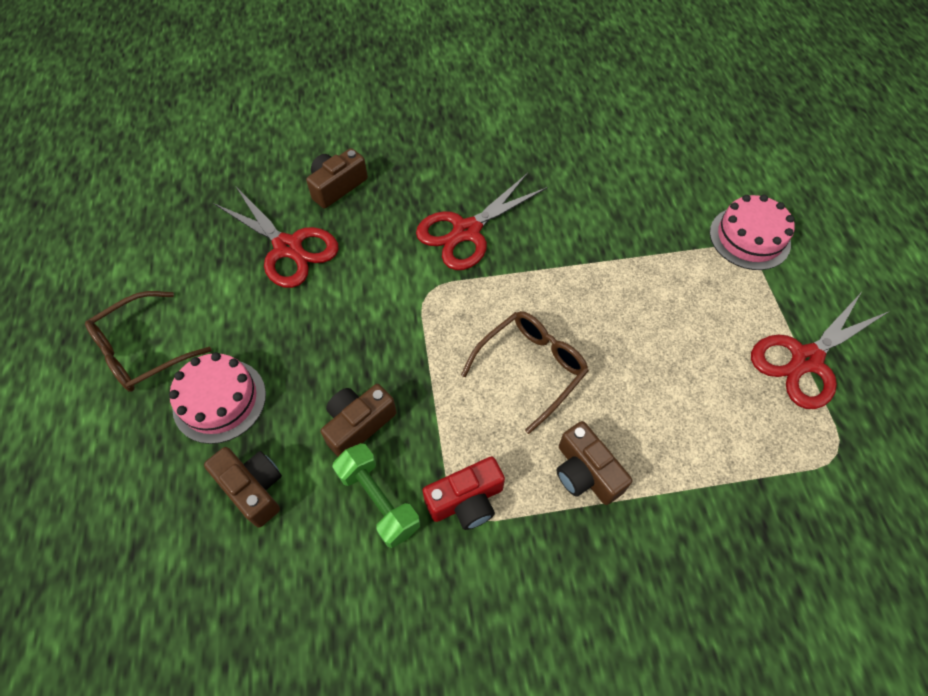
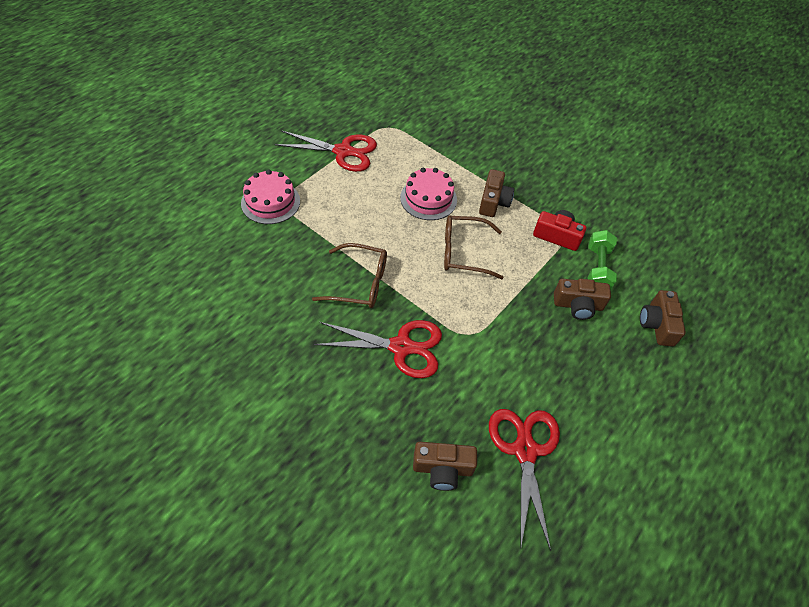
camera: 135 degrees left, 5 degrees down
brown glasses [85,291,212,392] -> brown glasses moved to [312,243,387,308]
pink cake [169,352,266,444] -> pink cake moved to [400,168,457,220]

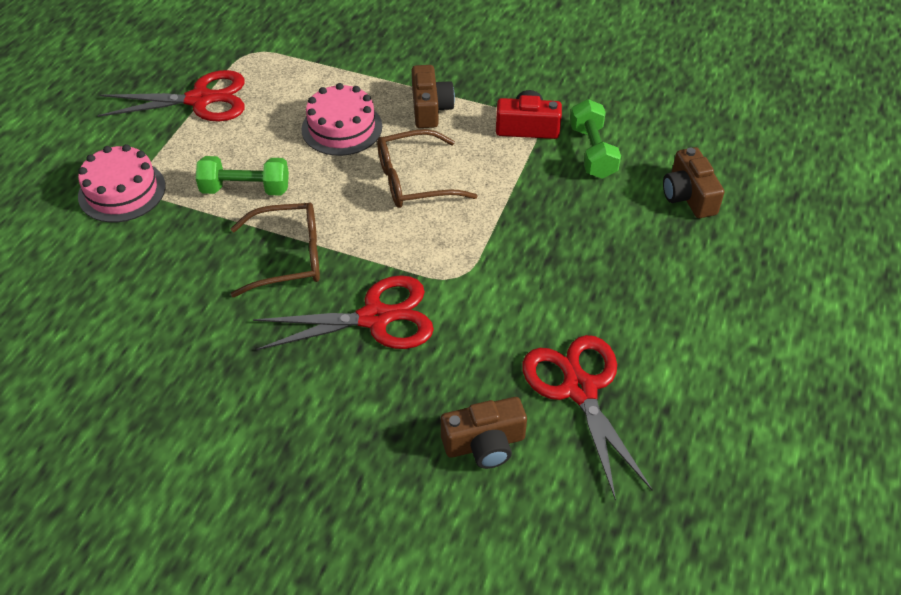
camera: 15 degrees left, 5 degrees down
brown camera [554,279,611,320] -> none
none -> green dumbbell [196,156,289,196]

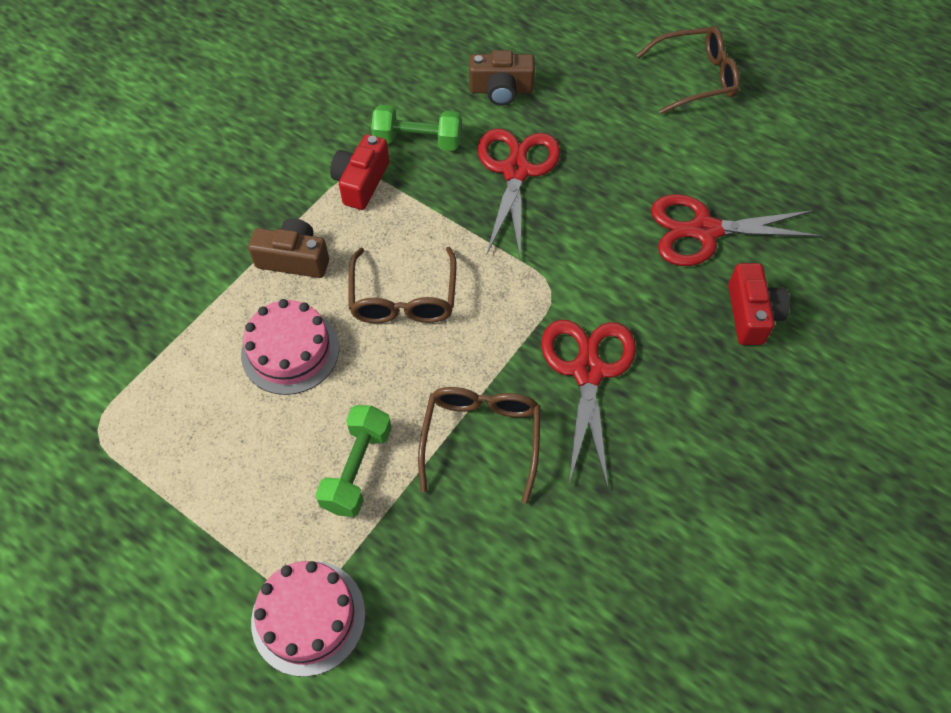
camera: 75 degrees left, 10 degrees up
red scissors [97,70,245,122] -> red scissors moved to [477,128,560,259]
brown camera [441,397,527,469] -> red camera [728,263,790,345]
none -> brown glasses [636,26,740,114]

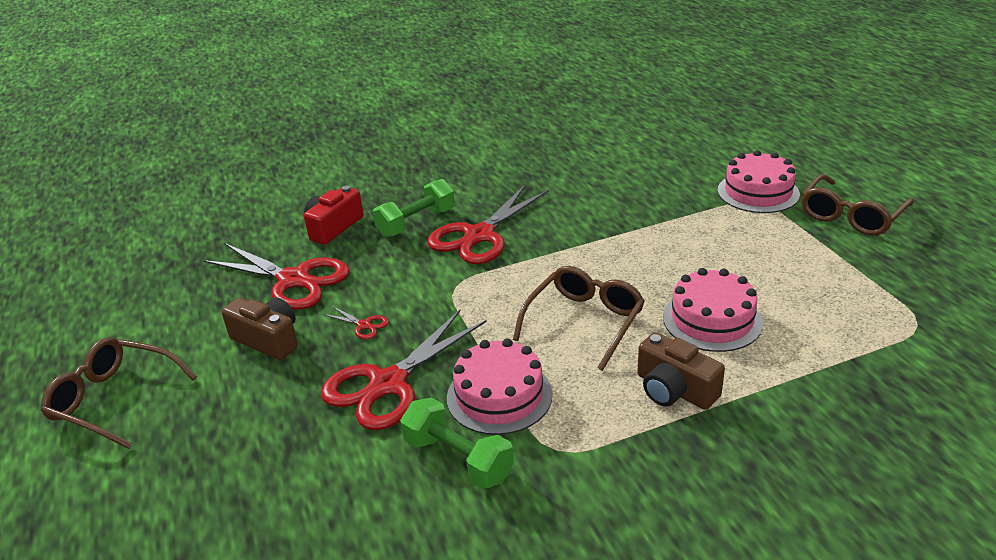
camera: 145 degrees left, 25 degrees down
green dumbbell [316,405,392,517] -> green dumbbell moved to [373,179,455,237]
red camera [330,134,389,210] -> none
brown glasses [418,387,541,504] -> brown glasses moved to [802,174,914,236]
brown camera [469,50,535,106] -> brown camera moved to [221,297,298,360]
none -> red scissors [323,306,389,339]
none -> pink cake [447,338,552,435]

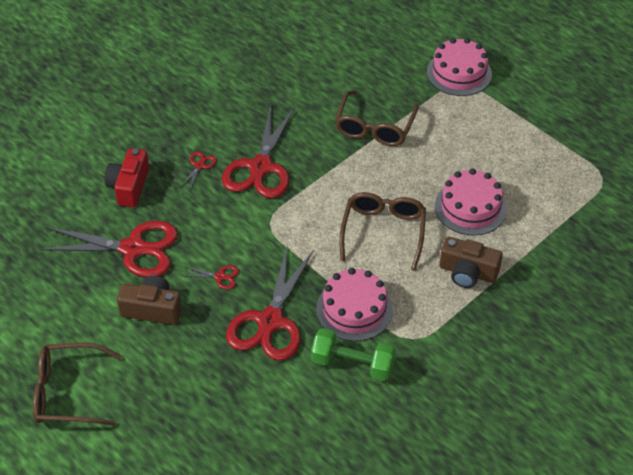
camera: 25 degrees left, 15 degrees up
green dumbbell [373,179,455,237] -> red scissors [180,152,217,191]
brown glasses [802,174,914,236] -> brown glasses moved to [335,90,419,146]

